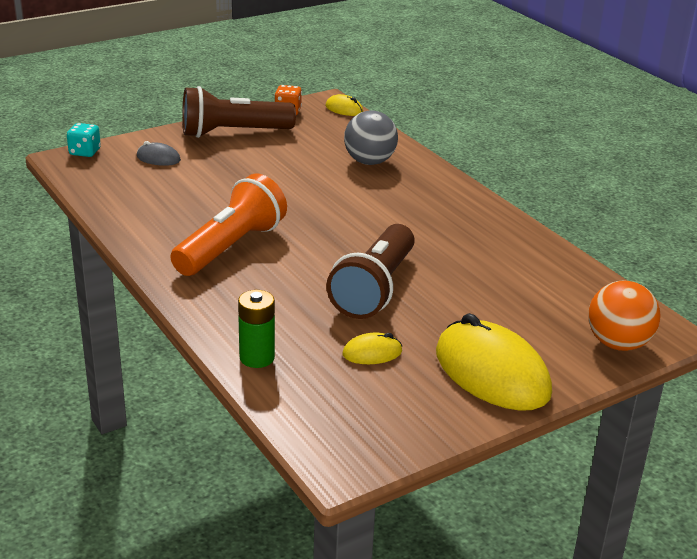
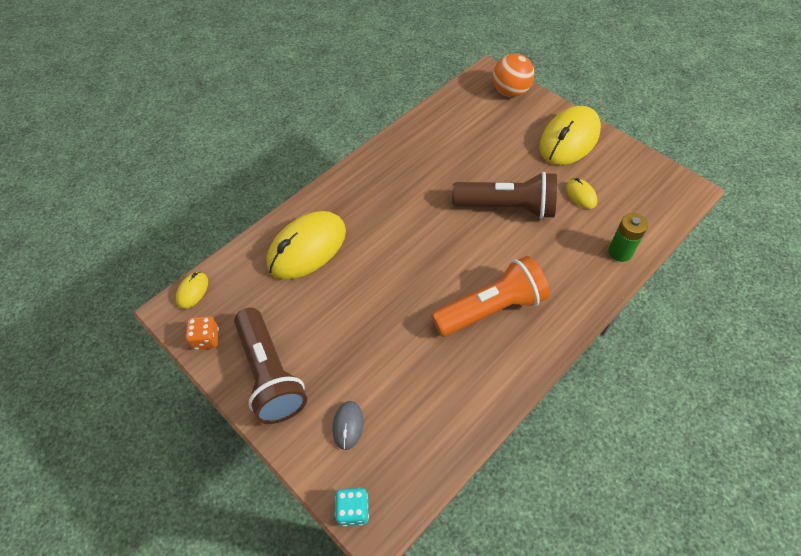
camera: 100 degrees left, 25 degrees up
orange flashlight [170,174,287,276] -> orange flashlight turned 135 degrees clockwise [431,256,550,337]
grey ball [344,111,398,165] -> yellow mouse [267,211,346,279]

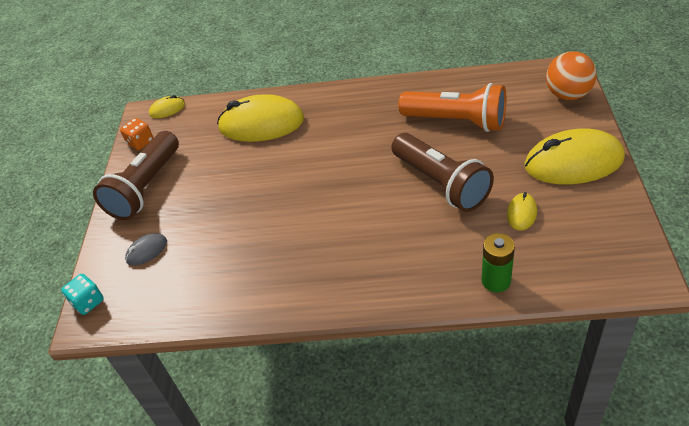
camera: 50 degrees right, 10 degrees down
orange flashlight [431,256,550,337] -> orange flashlight moved to [399,83,506,132]

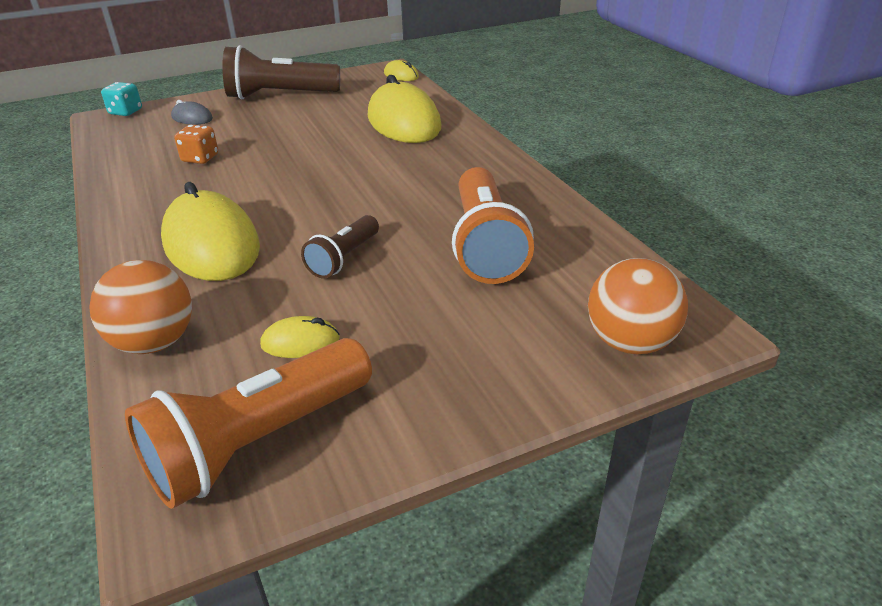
camera: 60 degrees right, 10 degrees down
orange dice [120,118,153,150] -> orange dice moved to [174,125,218,164]
brown flashlight [392,133,494,212] -> brown flashlight [301,215,379,279], size x0.55
green battery [482,233,515,292] -> orange ball [89,260,192,354]
yellow mouse [524,128,625,184] -> yellow mouse moved to [161,182,260,281]
none -> orange flashlight [125,338,372,509]

